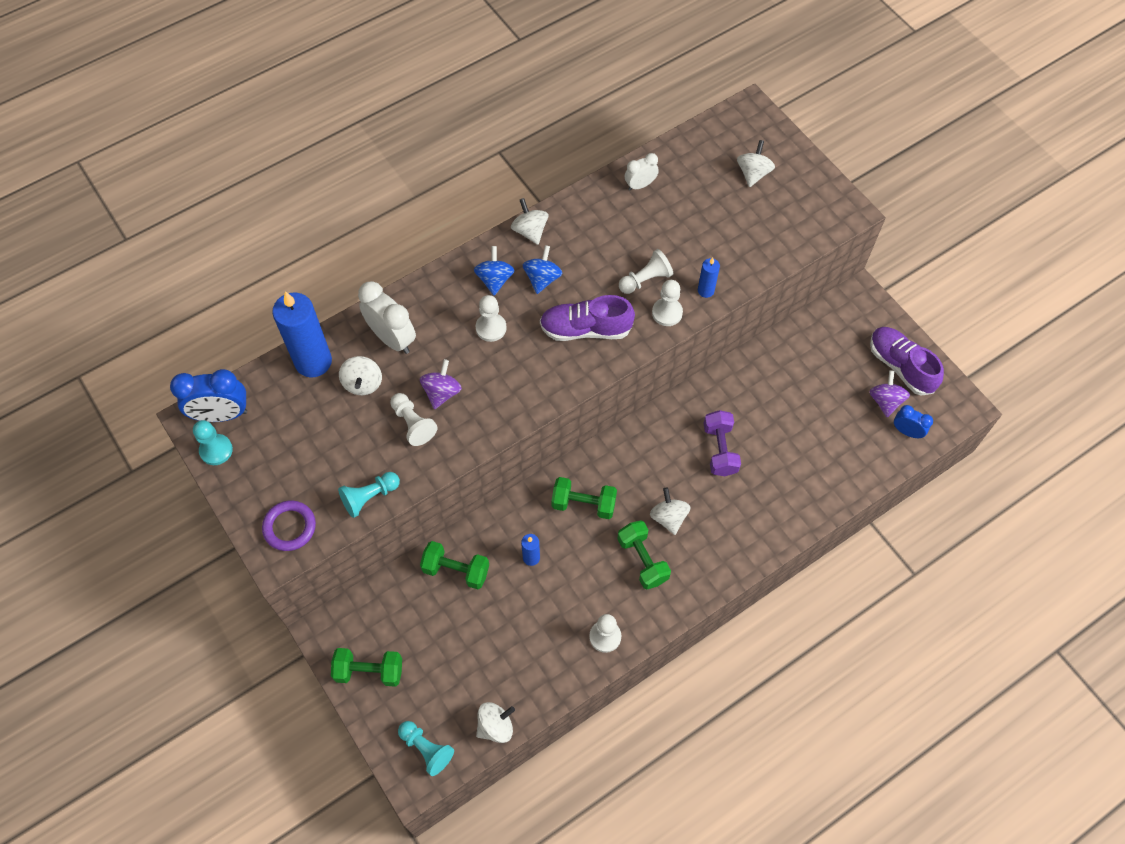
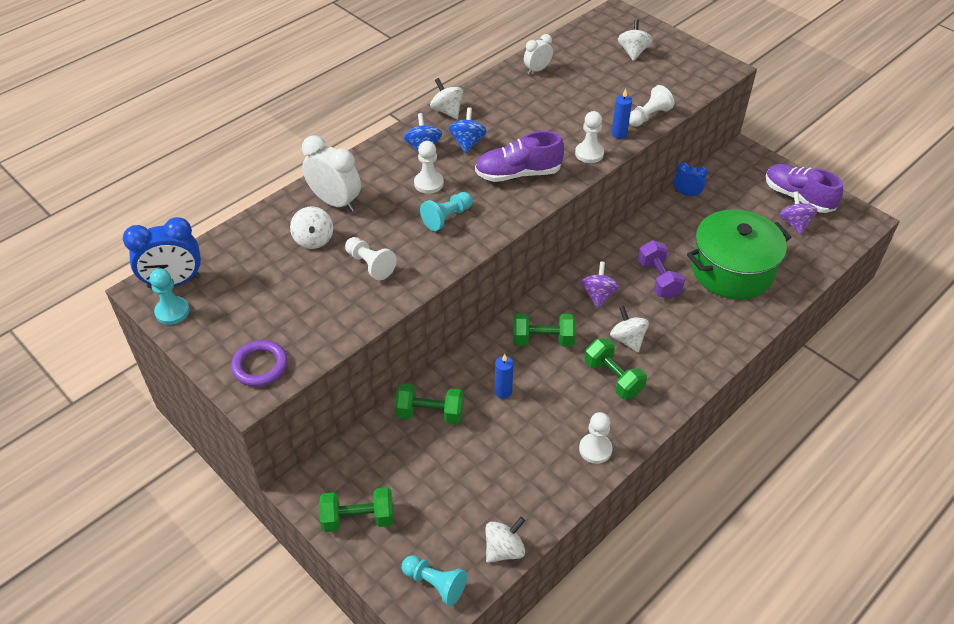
camera: 10 degrees left, 15 degrees down
blue candle [272,291,332,377] -> none
turquoise pawn [338,472,400,518] -> turquoise pawn moved to [420,192,473,231]
purple spinning top [420,359,462,409] -> purple spinning top moved to [581,261,620,308]
white pawn [619,249,673,294] -> white pawn moved to [629,85,674,127]
blue clock [894,405,933,439] -> blue clock moved to [674,162,708,197]
none -> green pot [687,209,791,299]

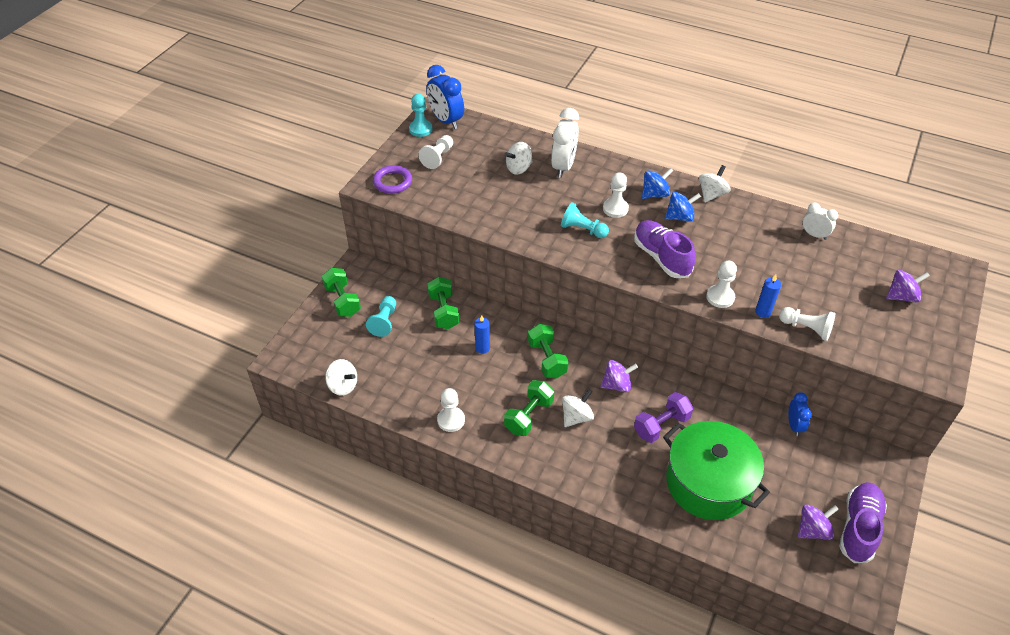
camera: 70 degrees right, 0 degrees up
white pawn [345,237,397,280] -> white pawn moved to [418,135,453,169]
turquoise pawn [402,555,467,606] -> turquoise pawn moved to [366,296,396,337]
white spinning top [618,19,653,61] -> purple spinning top [886,270,930,303]

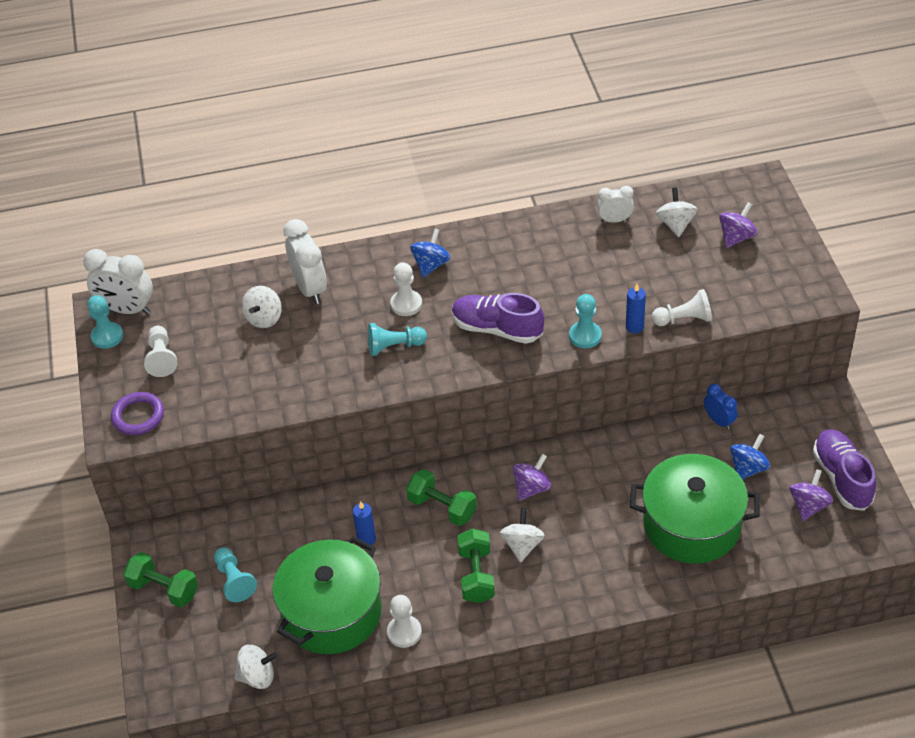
camera: 35 degrees left, 0 degrees up
blue clock [426,65,464,129] -> white clock [83,249,153,314]
green dumbbell [427,277,460,329] -> none
purple dumbbell [634,392,693,443] -> none
blue spinning top [665,192,701,222] -> blue spinning top moved to [730,434,770,480]
white spinning top [699,165,730,203] -> white spinning top moved to [656,188,698,237]
white pawn [706,261,737,308] -> turquoise pawn [569,294,602,348]
none -> green pot [273,536,382,654]

